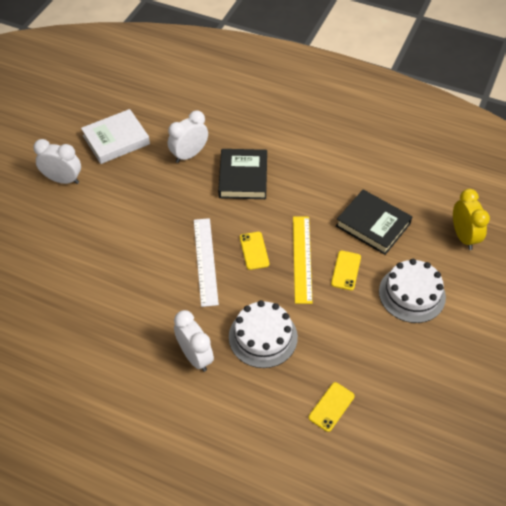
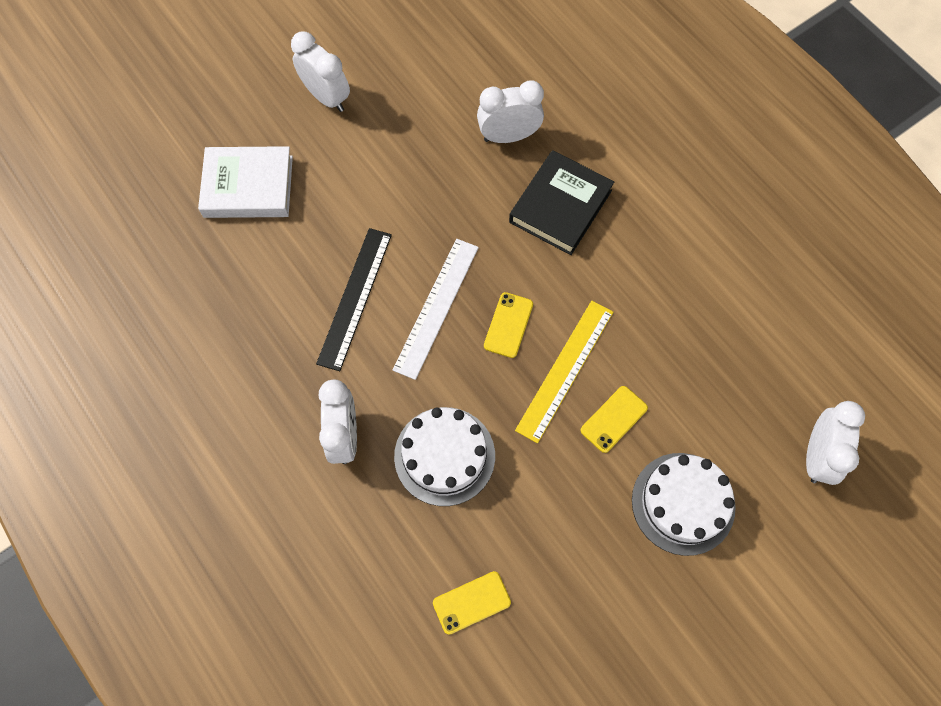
camera: 30 degrees right, 15 degrees up
white book [81,109,150,164] -> white book moved to [198,146,293,218]
black book [336,190,412,255] -> none
yellow clock [453,189,490,250] -> white clock [806,401,865,485]
none -> black ruler [316,228,392,371]

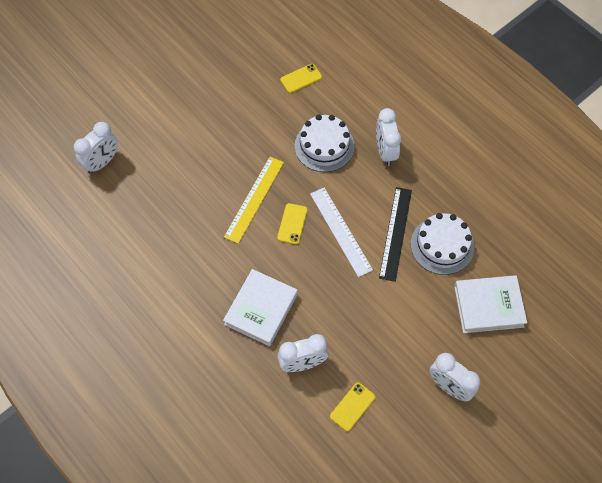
camera: 175 degrees right, 5 degrees down
white ruler [393,239,479,380] -> white ruler turned 45 degrees counterclockwise [310,188,373,277]
black book [509,150,614,255] -> white book [223,269,298,346]
yellow phone [580,386,648,453] -> yellow phone moved to [330,382,375,431]
white cake [632,453,736,556] -> white cake moved to [411,213,474,275]
white clock [806,401,865,485] -> white clock turned 150 degrees counterclockwise [74,122,118,174]

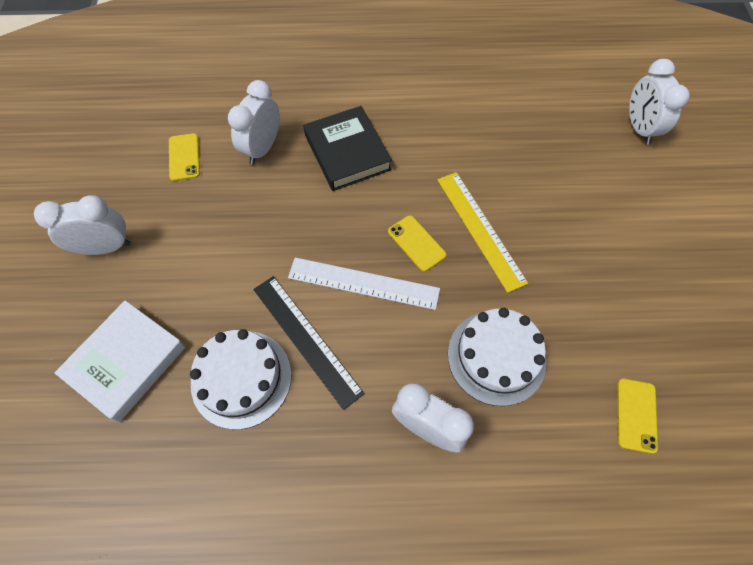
camera: 130 degrees right, 0 degrees up
white book [223,269,298,346] -> black book [303,106,392,191]

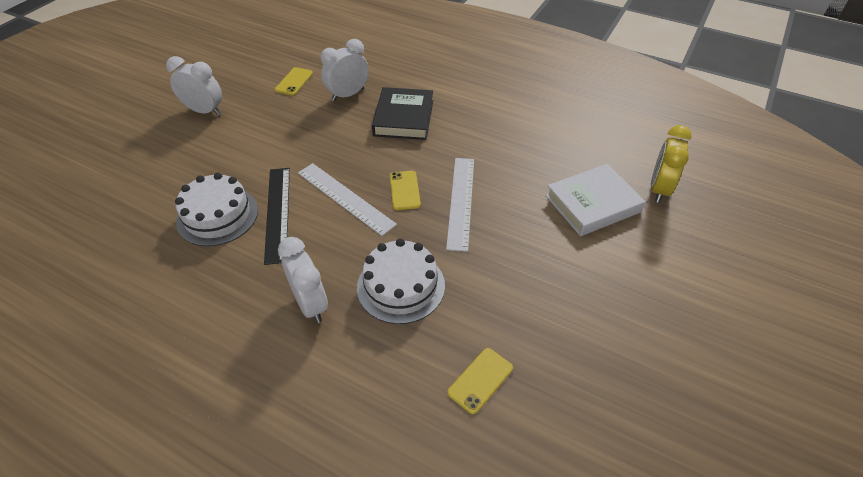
camera: 30 degrees right, 15 degrees down
white book [54,301,186,422] -> white book moved to [546,164,645,236]
yellow ruler [438,172,528,293] -> white ruler [446,158,474,252]
white clock [629,59,690,145] -> yellow clock [651,125,692,203]

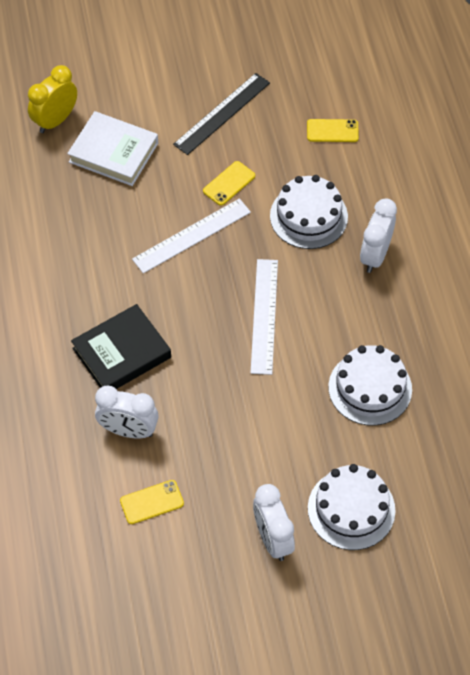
camera: 130 degrees left, 10 degrees up
black ruler [264,168,290,265] -> black ruler moved to [173,73,270,155]
yellow phone [390,171,421,210] -> yellow phone moved to [203,161,255,206]
yellow clock [651,125,692,203] -> yellow clock turned 150 degrees clockwise [28,65,77,133]
none -> white cake [308,464,395,550]

